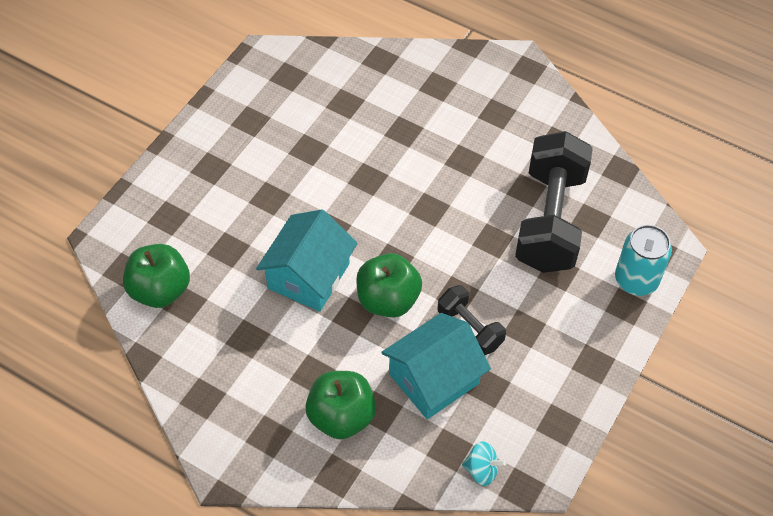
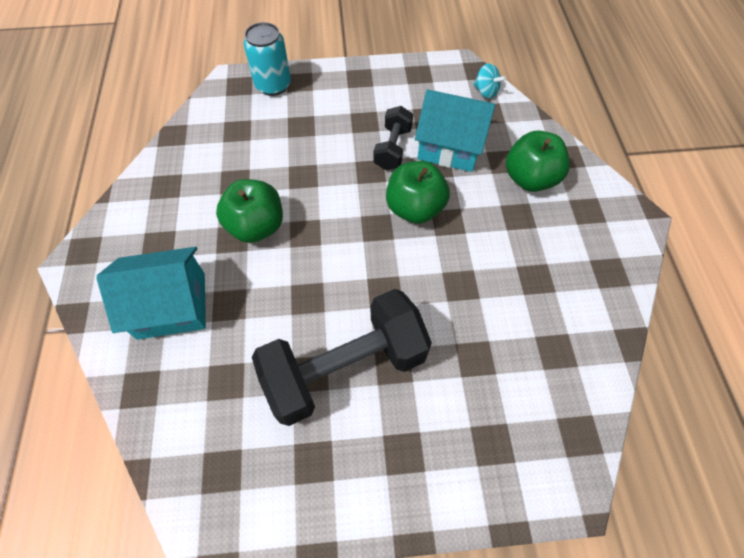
camera: 125 degrees left, 5 degrees up
green apple [123,244,190,308] -> green apple moved to [216,179,283,243]
turquoise house [256,209,358,312] -> turquoise house moved to [96,247,206,340]
turquoise spinning top [462,441,506,486] -> turquoise spinning top turned 150 degrees clockwise [473,63,506,99]
black dumbbell [515,131,593,273] -> black dumbbell moved to [252,289,432,426]

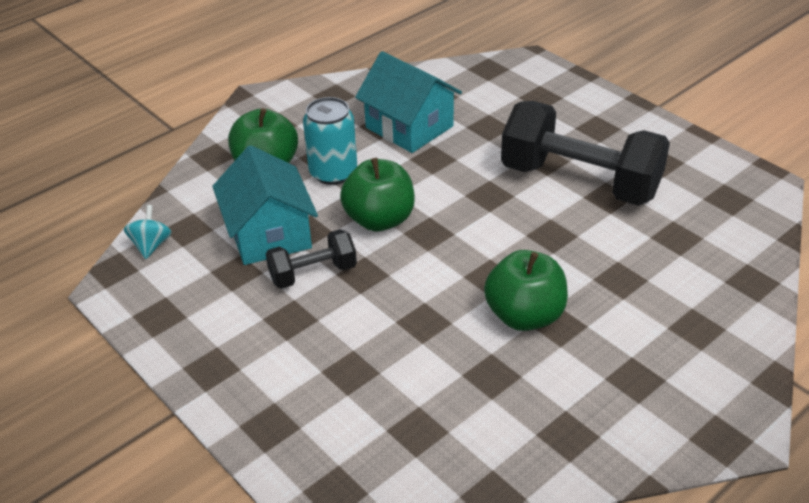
camera: 125 degrees left, 20 degrees down
turquoise house [96,247,206,340] -> turquoise house moved to [355,51,462,153]
turquoise can [244,22,291,96] -> turquoise can moved to [303,97,357,185]

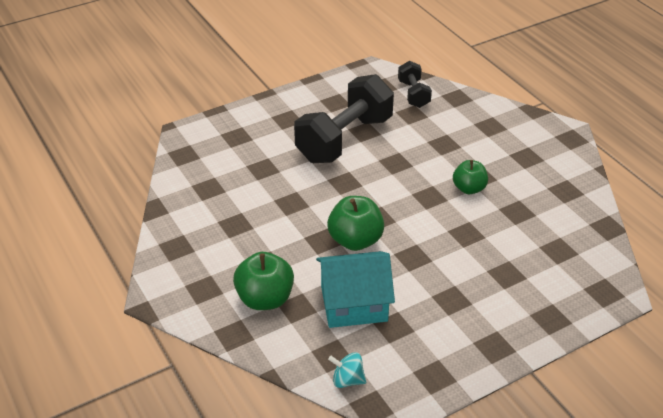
camera: 80 degrees left, 0 degrees up
black dumbbell [266,229,357,289] -> black dumbbell moved to [398,61,432,108]
turquoise can [303,97,357,185] -> none
turquoise house [355,51,462,153] -> none
green apple [484,250,568,331] -> green apple [453,160,488,194], size x0.67

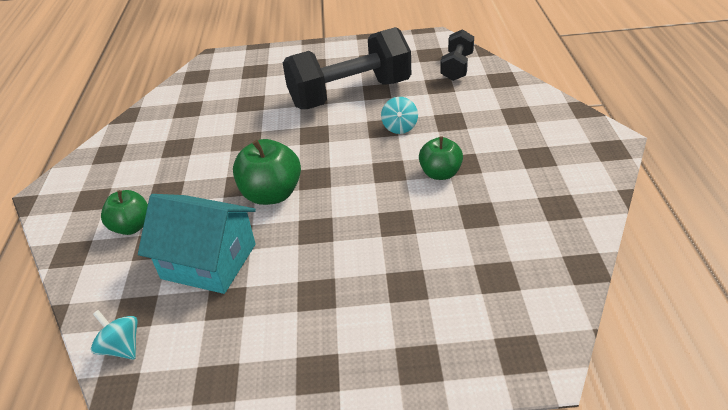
camera: 30 degrees right, 0 degrees up
green apple [233,252,294,310] -> green apple [101,190,148,235], size x0.67
none -> turquoise spinning top [381,97,418,134]

